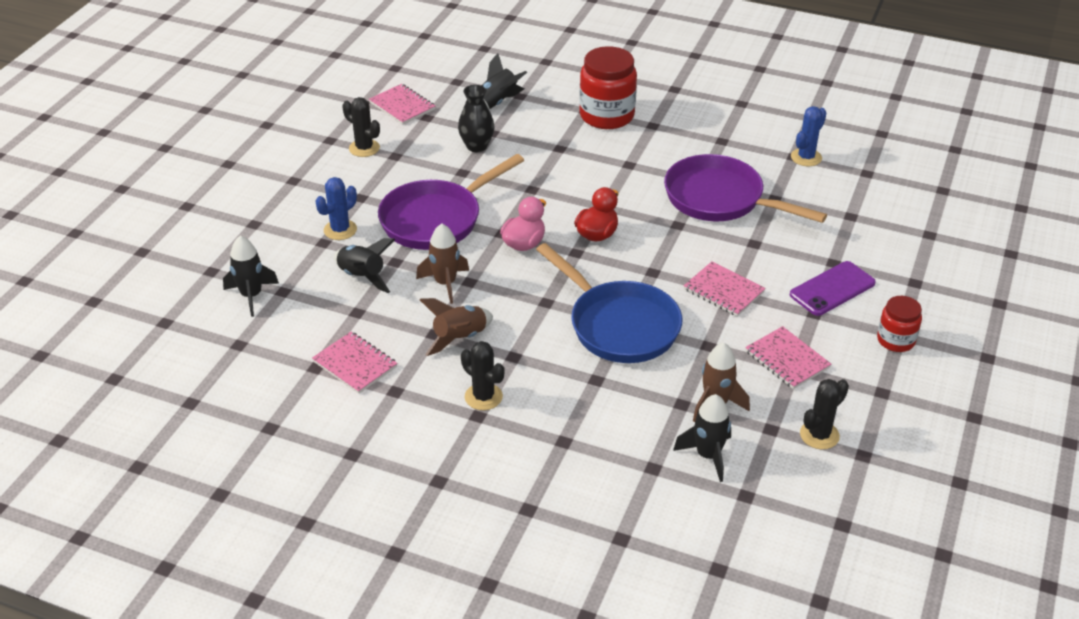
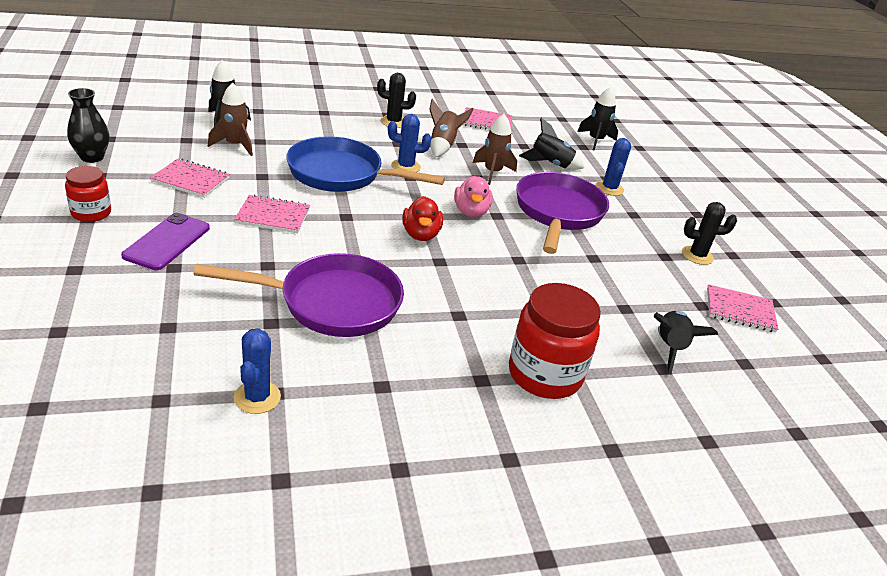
camera: 140 degrees right, 5 degrees down
black vase [458,85,494,152] -> black vase moved to [67,88,109,163]
black cactus [800,379,849,449] -> none
none -> blue cactus [388,114,431,172]

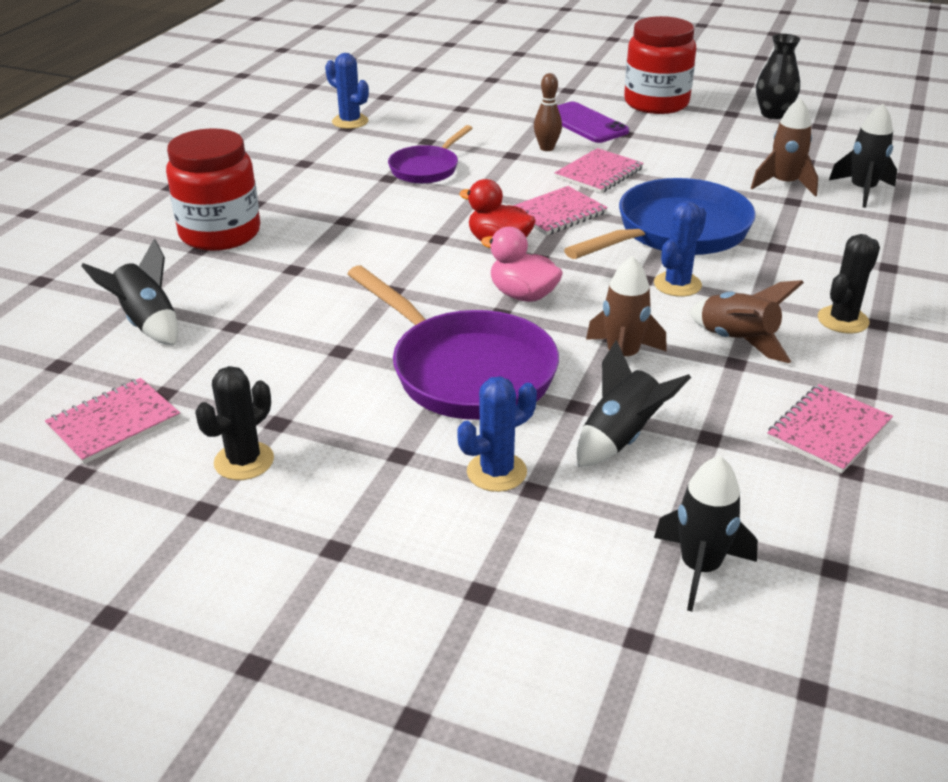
camera: 130 degrees right, 0 degrees up
red jar [65,166,111,222] -> red jar [624,16,696,114], size x1.75
pink notebook [150,158,230,198] -> pink notebook moved to [513,186,608,235]
purple pan [194,253,404,337] -> purple pan [388,125,472,184], size x0.58
blue cactus [596,138,631,196] -> blue cactus turned 75 degrees counterclockwise [457,376,537,492]
none -> brown bowling pin [534,73,562,151]

